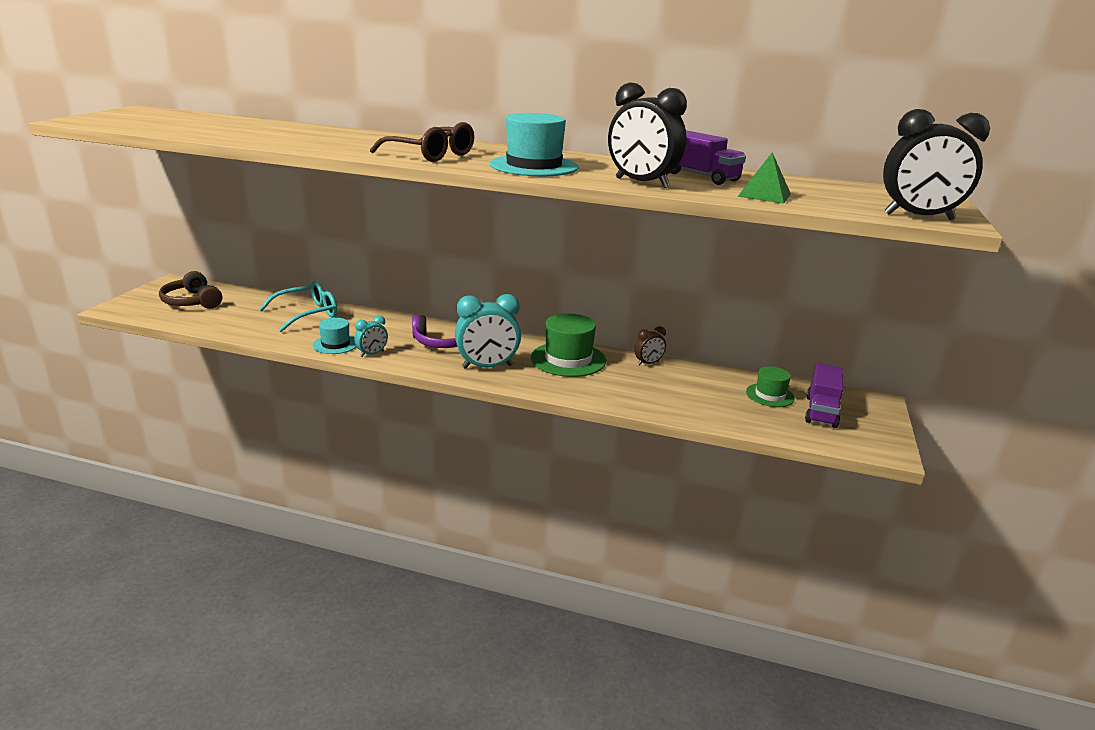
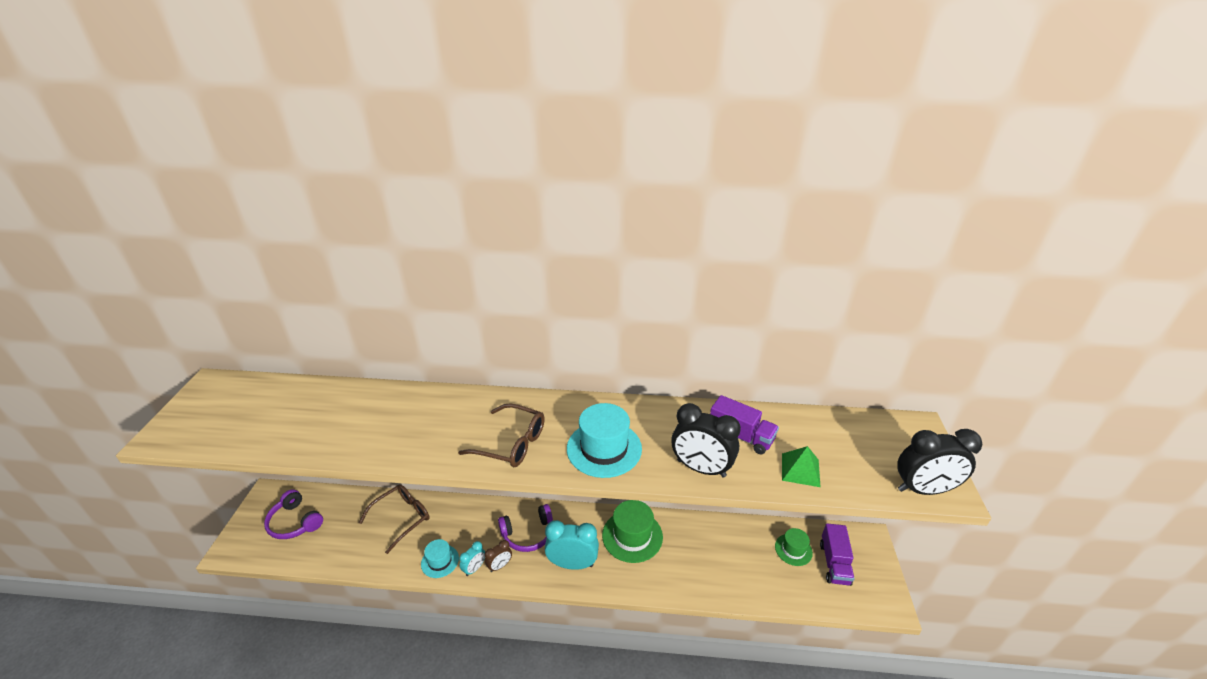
camera: 10 degrees left, 10 degrees up
brown headphones [159,271,222,309] -> purple headphones [264,489,323,539]
turquoise glasses [259,281,337,332] -> brown glasses [359,484,430,554]
turquoise clock [455,294,521,369] -> turquoise clock turned 150 degrees counterclockwise [545,520,599,570]
brown clock [634,326,666,366] -> brown clock moved to [485,540,512,572]

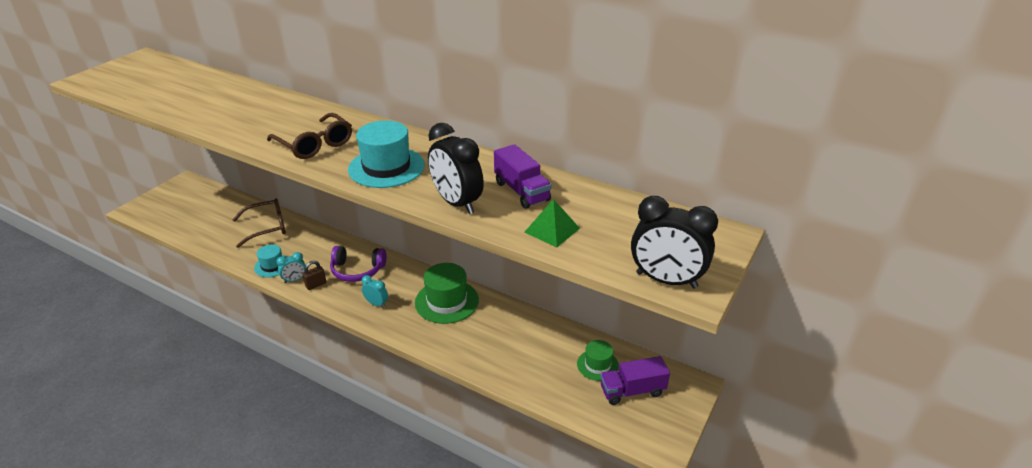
camera: 25 degrees right, 0 degrees up
purple headphones [264,489,323,539] -> none
brown clock [485,540,512,572] -> brown padlock [302,261,326,290]
turquoise clock [545,520,599,570] -> turquoise clock [362,275,388,308], size x0.52
purple truck [820,523,855,586] -> purple truck turned 45 degrees clockwise [600,356,670,405]

